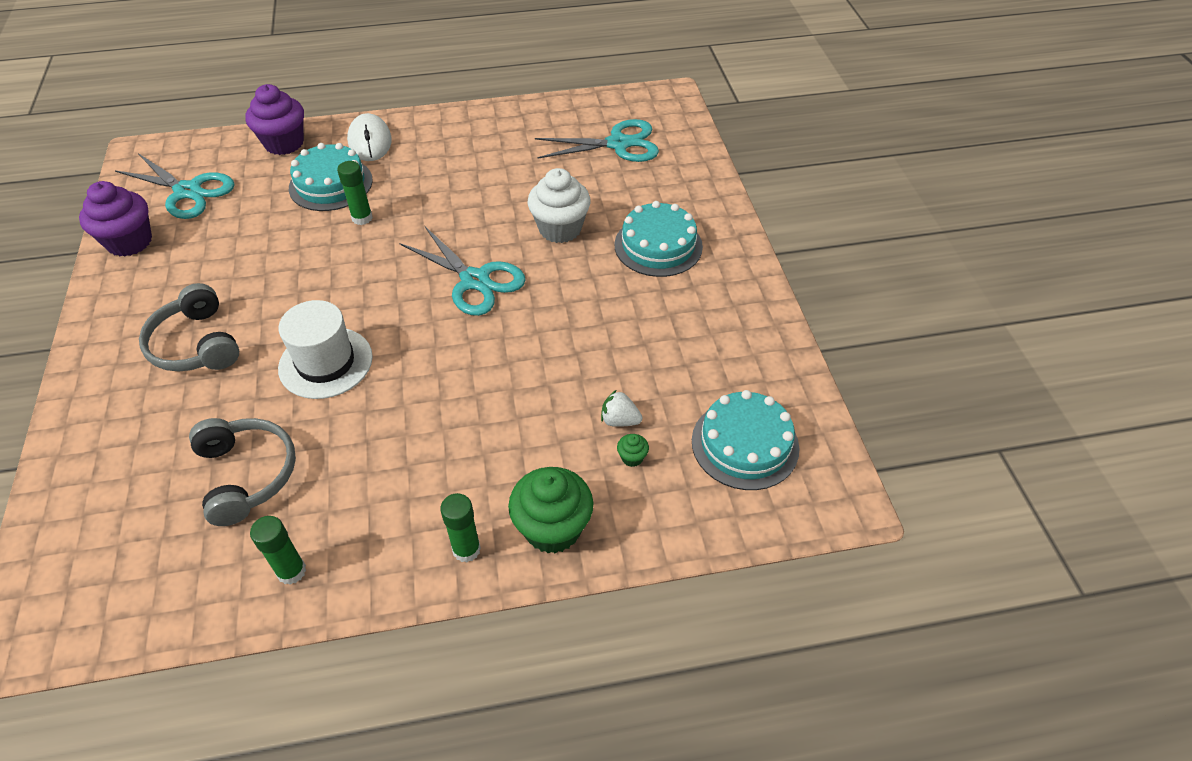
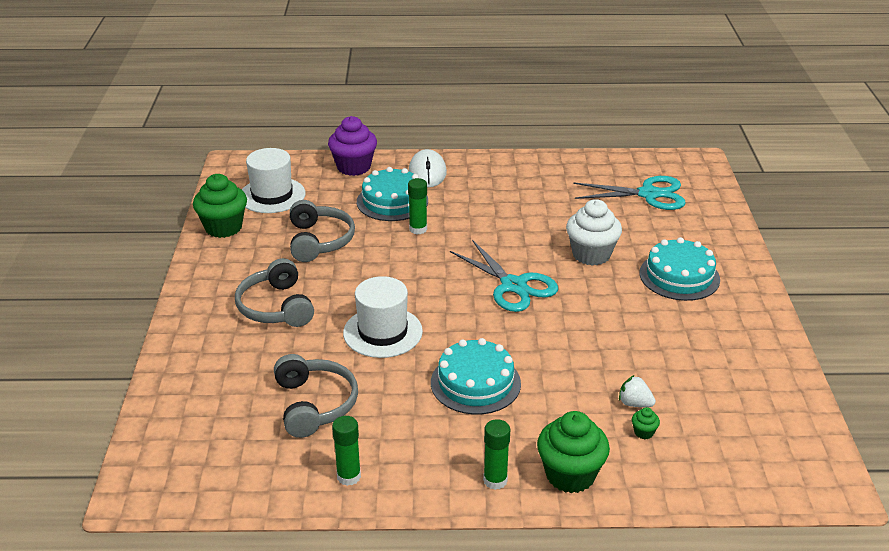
camera: 10 degrees right, 15 degrees down
purple cupcake [79,181,152,257] -> green cupcake [193,174,247,238]
turquoise scissors [114,153,235,219] -> white hat [242,148,306,213]
turquoise cake [692,390,800,490] -> turquoise cake moved to [431,338,521,414]
none -> grey headphones [290,200,355,262]

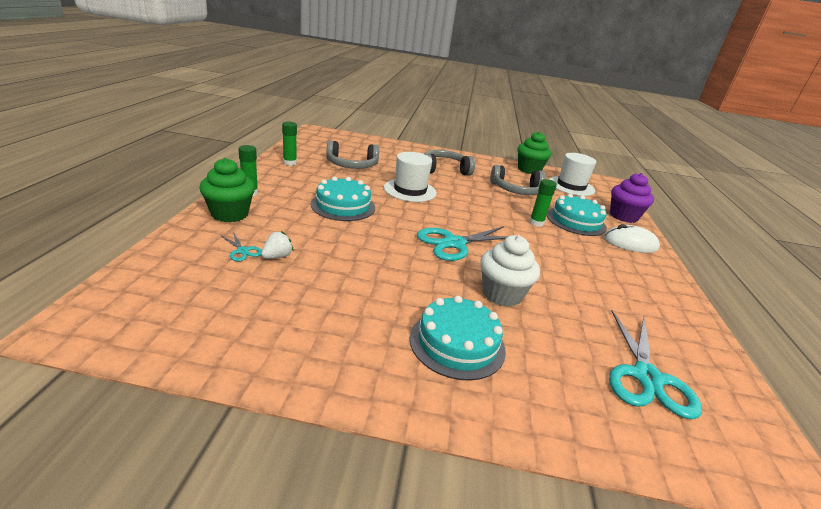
camera: 95 degrees right, 5 degrees down
green cupcake [632,407,660,439] -> turquoise scissors [220,232,262,261]

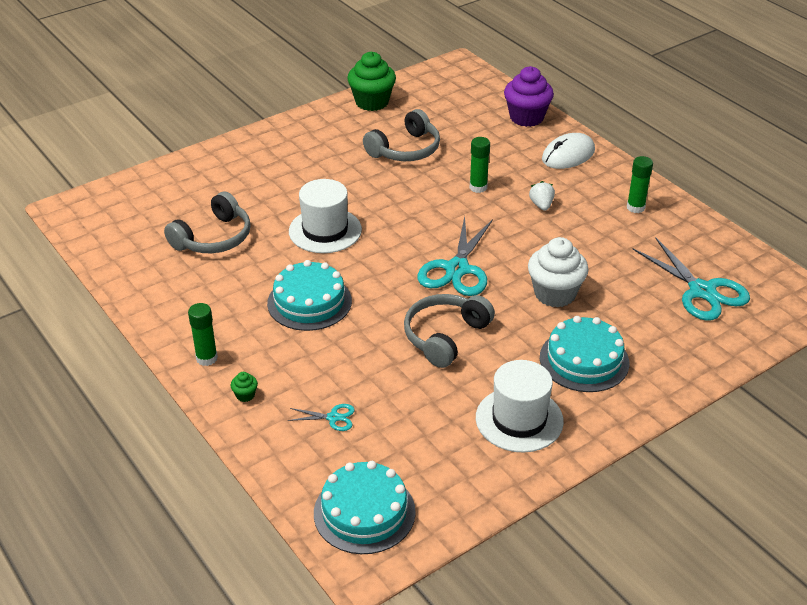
camera: 40 degrees left, 10 degrees up
green cupcake [199,158,255,222] -> green cupcake [231,372,258,402], size x0.41
white strawberry [261,231,294,259] -> white strawberry moved to [529,181,555,211]
green glue stick [282,121,297,166] -> green glue stick moved to [627,156,653,213]
grey headphones [424,150,475,176] -> grey headphones moved to [404,294,495,368]
turquoise cake [547,194,607,236] -> turquoise cake moved to [314,461,416,554]
white hat [549,153,596,196] -> white hat moved to [476,360,564,453]

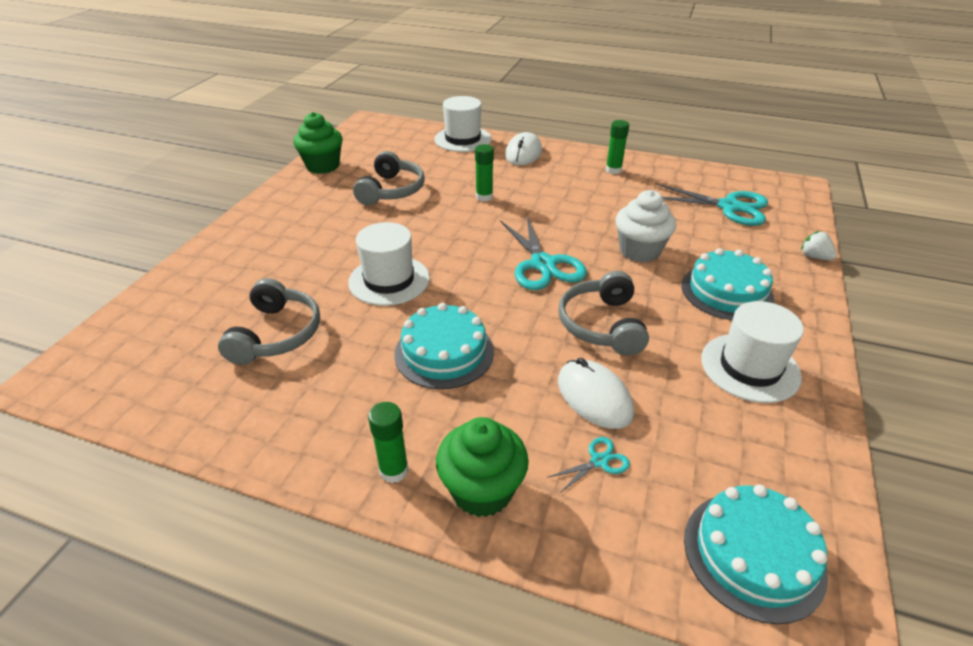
camera: 35 degrees left, 0 degrees up
green cupcake [231,372,258,402] -> green cupcake [436,417,529,517], size x2.43
purple cupcake [504,66,554,127] -> white hat [434,96,492,152]
white strawberry [529,181,555,211] -> white strawberry moved to [801,231,837,260]
none -> white mouse [558,358,634,429]

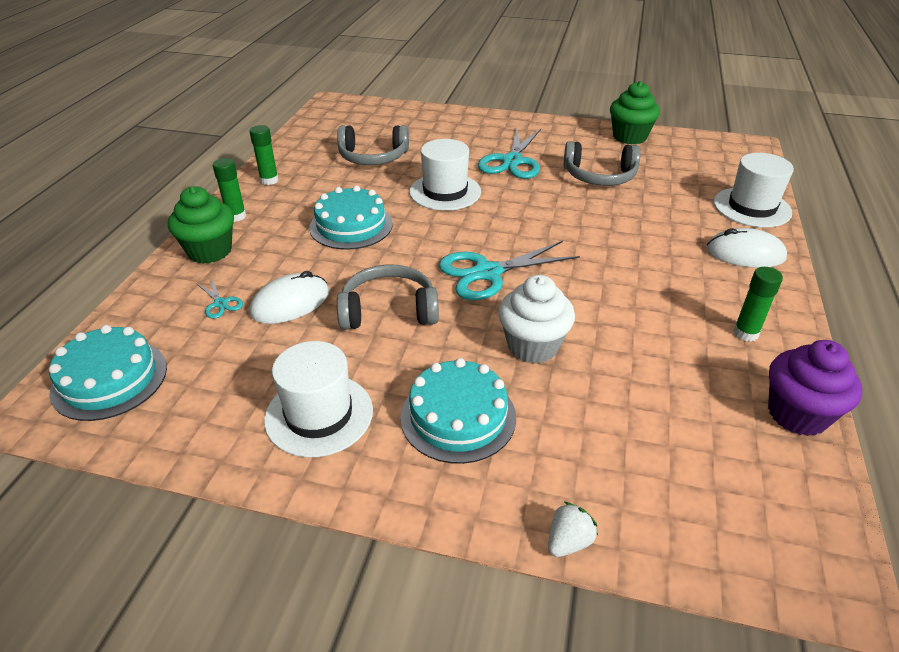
camera: 85 degrees right, 0 degrees up
green glue stick [475,144,494,202] -> green glue stick moved to [249,125,279,185]
turquoise scissors [655,183,768,226] -> turquoise scissors moved to [478,128,541,179]
none -> purple cupcake [768,340,862,436]

